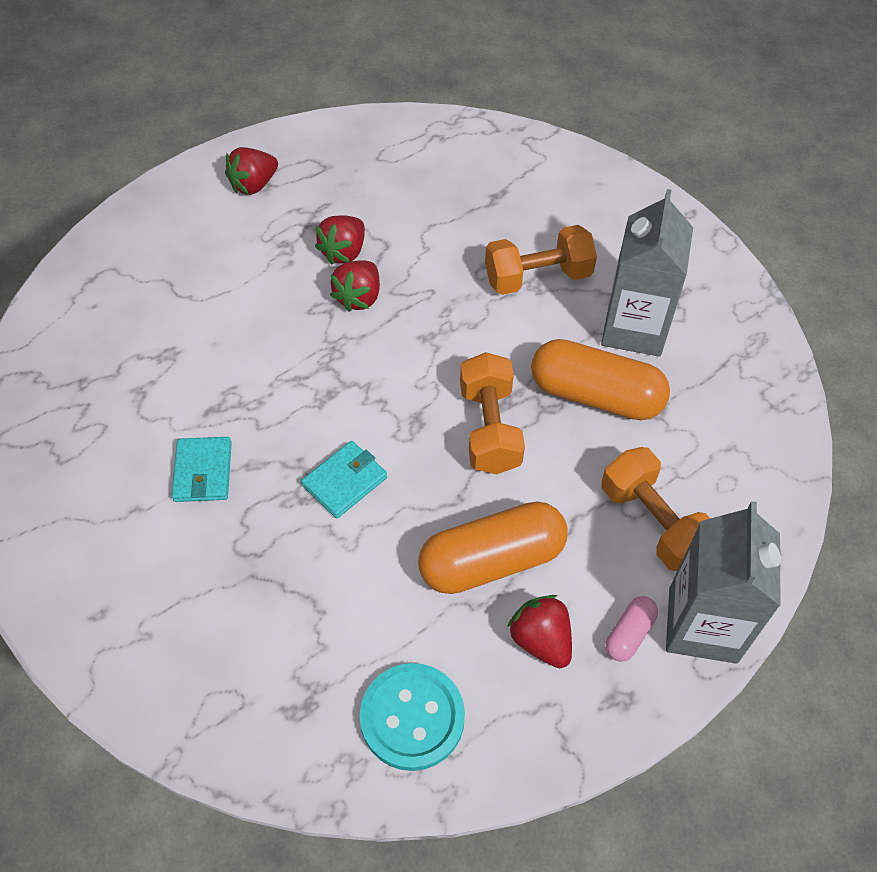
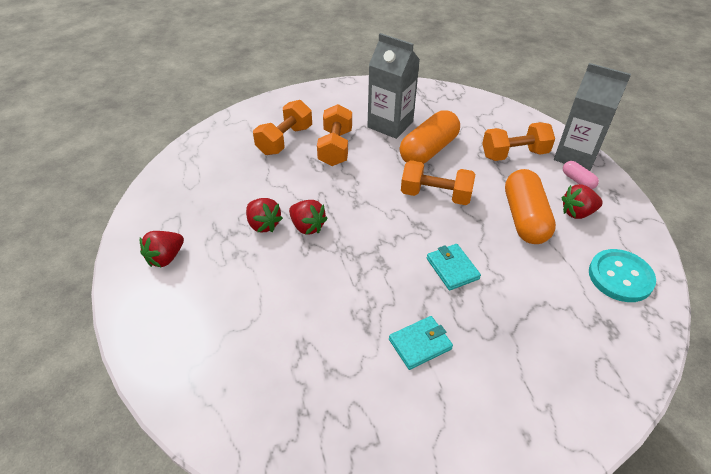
camera: 70 degrees left, 10 degrees down
turquoise wallet [171,437,232,502] -> turquoise wallet turned 45 degrees counterclockwise [389,316,453,370]
red strawberry [225,147,278,195] -> red strawberry turned 60 degrees clockwise [140,231,184,267]
none -> orange dumbbell [253,100,312,155]

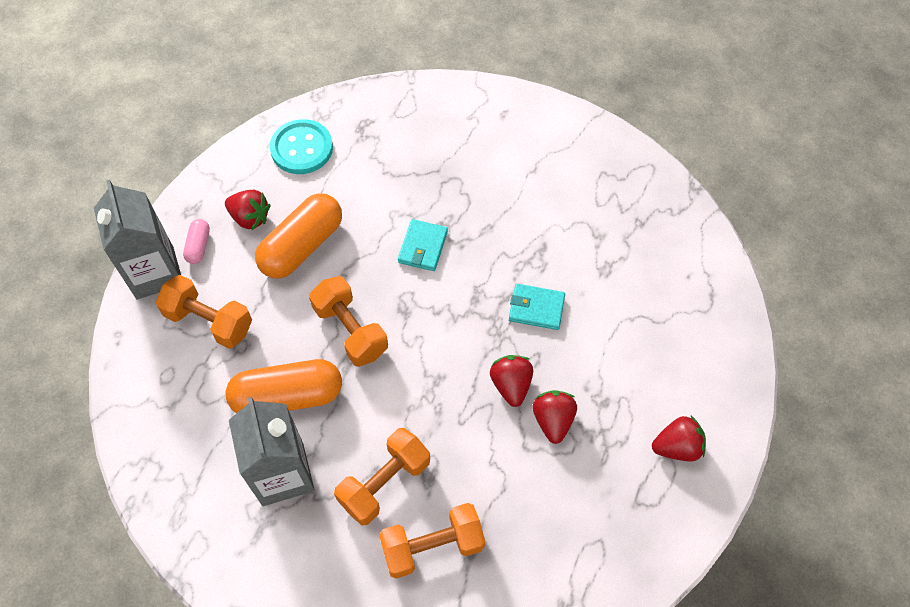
camera: 140 degrees left, 15 degrees up
turquoise wallet [389,316,453,370] -> turquoise wallet moved to [509,284,565,330]

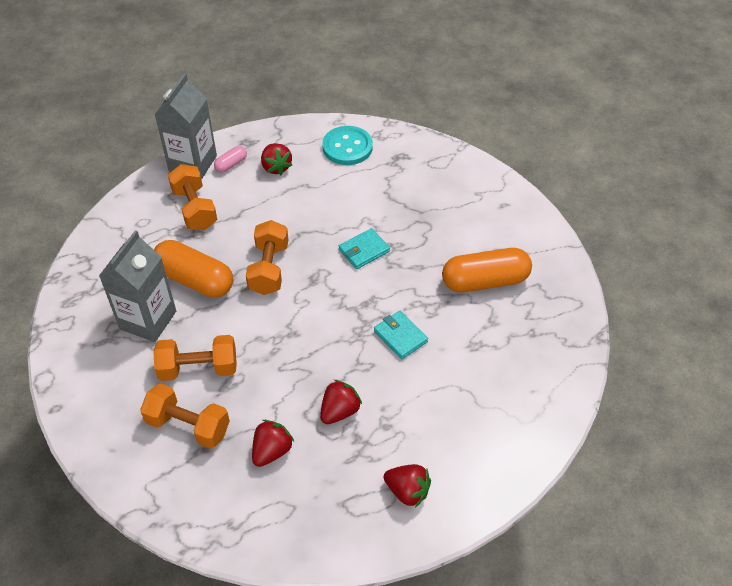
camera: 40 degrees right, 10 degrees down
orange capsule [255,193,342,279] -> orange capsule moved to [442,248,532,292]
red strawberry [490,355,533,407] -> red strawberry moved to [252,420,294,467]

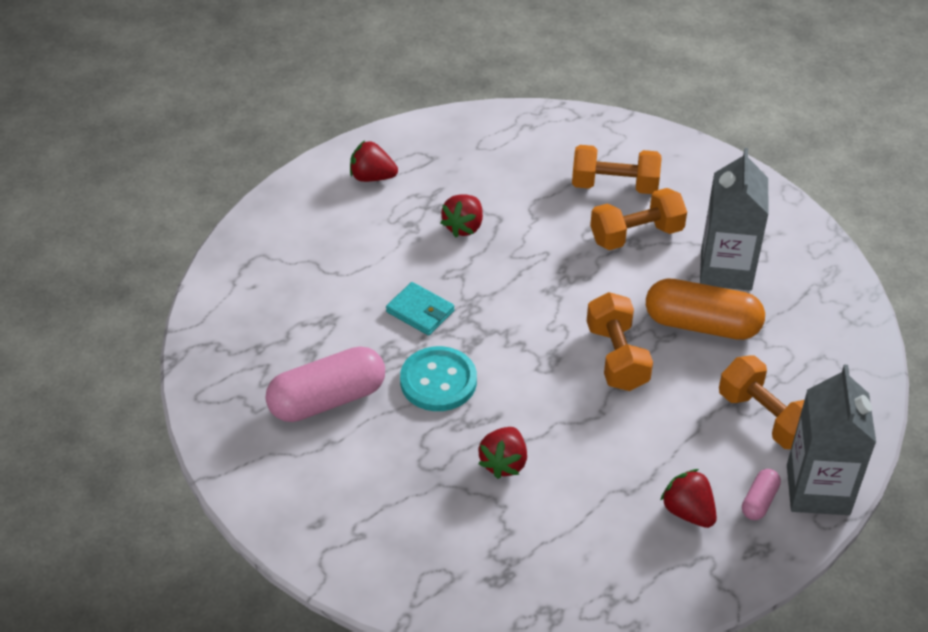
camera: 165 degrees right, 5 degrees down
red strawberry [252,420,294,467] -> red strawberry moved to [478,427,527,479]
turquoise button [322,126,373,165] -> turquoise button moved to [400,346,477,411]
turquoise wallet [339,228,390,269] -> none
orange capsule [442,248,532,292] -> pink capsule [265,346,385,422]

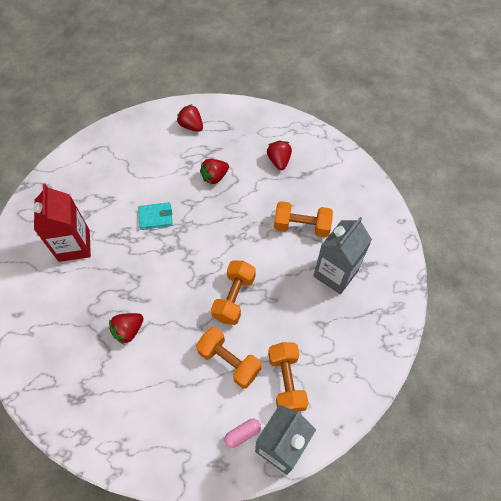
camera: 30 degrees right, 15 degrees up
pink capsule [265,346,385,422] -> red carton [33,183,91,262]
turquoise wallet [386,282,455,336] -> turquoise wallet turned 75 degrees counterclockwise [138,202,173,230]
turquoise button [400,346,477,411] -> none
orange dumbbell [572,145,662,194] -> orange dumbbell moved to [196,327,262,388]
orange capsule [646,279,765,340] -> none
red strawberry [660,469,717,528] -> red strawberry moved to [267,141,292,170]

